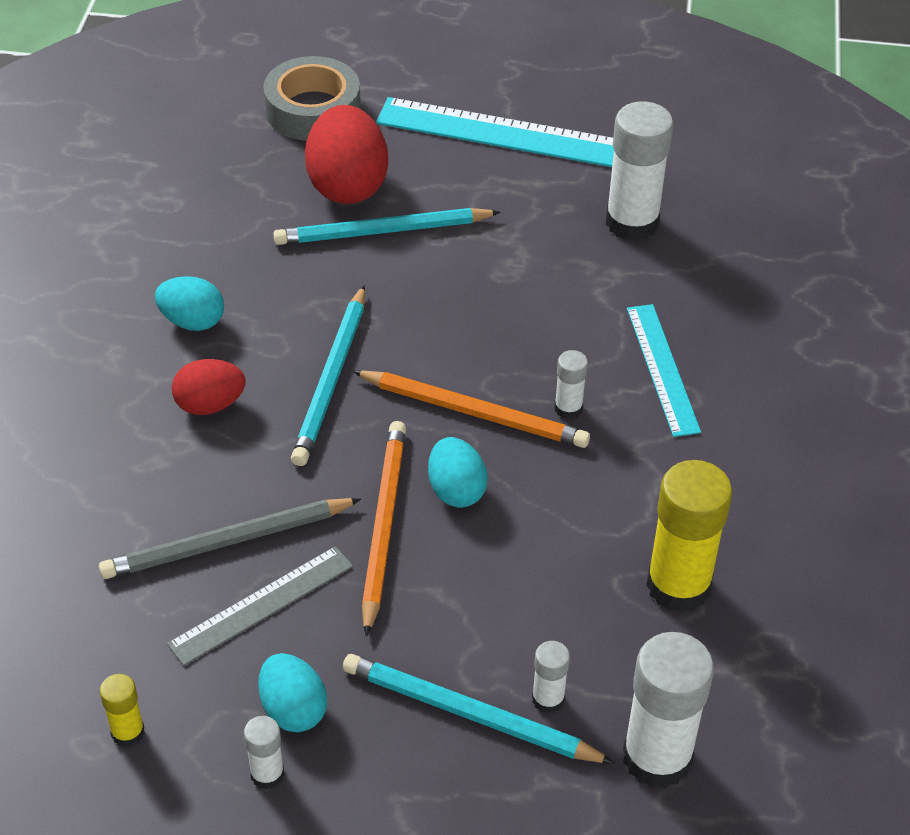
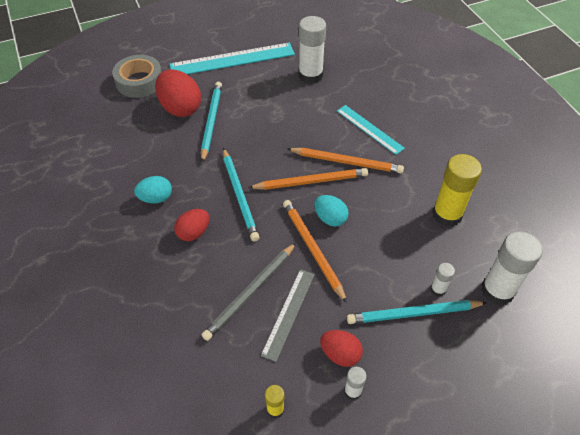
camera: 30 degrees left, 5 degrees up
turquoise egg [258,653,327,732] -> red egg [320,330,363,367]
turquoise pencil [273,208,501,245] -> turquoise pencil turned 135 degrees clockwise [201,82,222,163]
white glue stick [554,350,588,419] -> orange pencil [288,148,404,173]

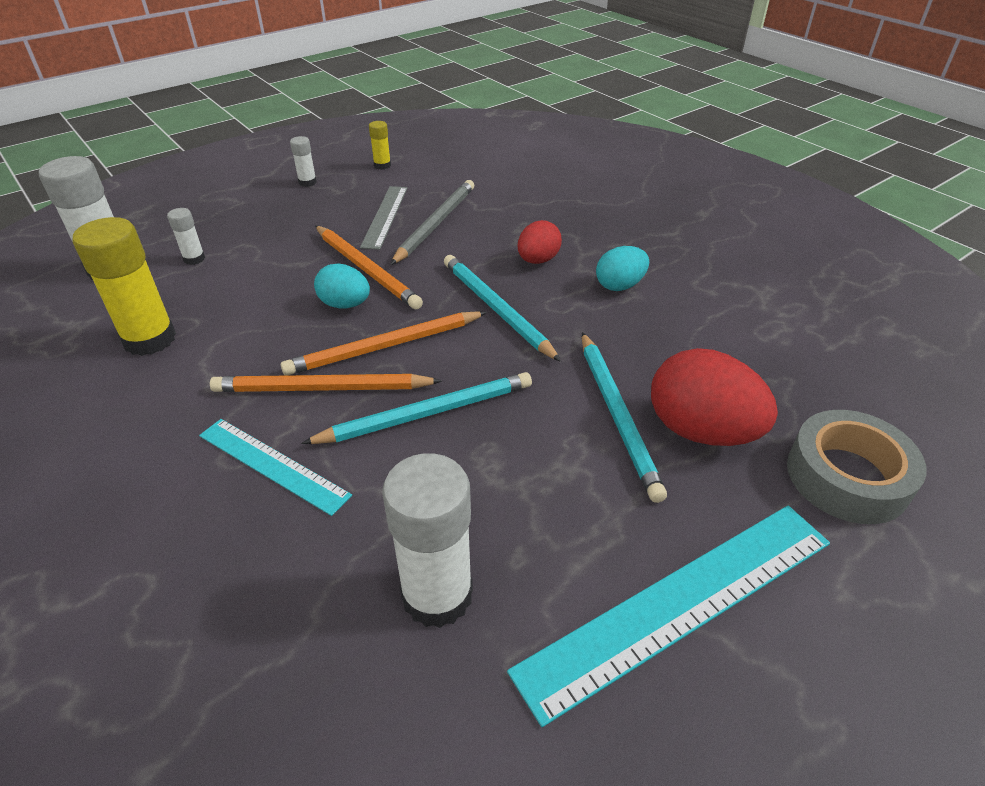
camera: 165 degrees right, 10 degrees down
red egg [320,330,363,367] -> none
turquoise pencil [347,300,487,324] -> turquoise pencil moved to [301,372,532,444]

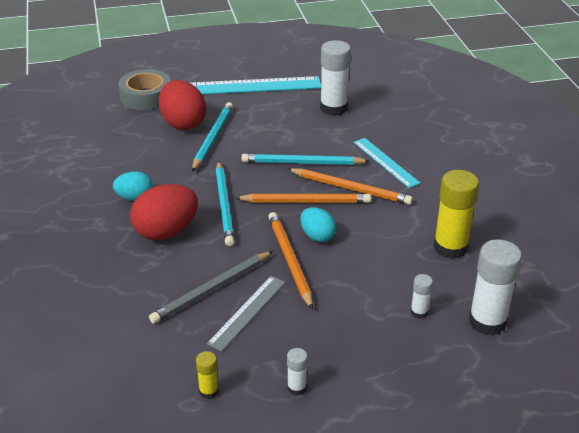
camera: 155 degrees left, 5 degrees down
red egg [518,220,562,264] -> red egg [130,184,198,240], size x1.69

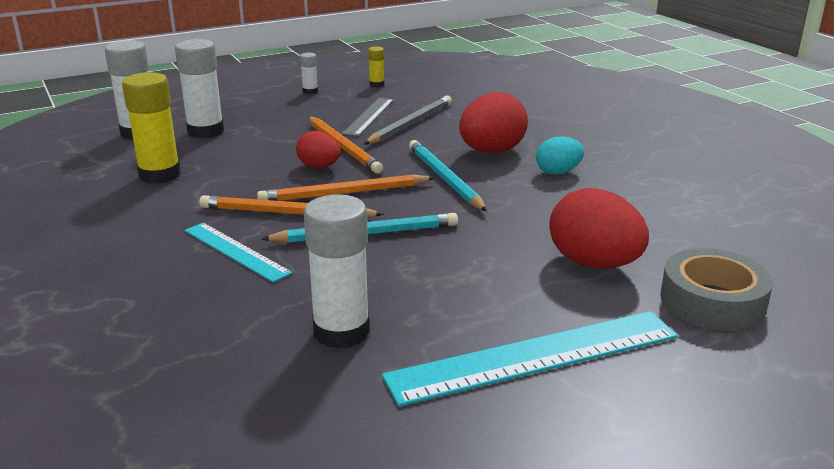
camera: 165 degrees right, 10 degrees down
turquoise pencil [192,102,233,172] -> none
turquoise egg [300,207,336,242] -> red egg [296,131,341,168]
white glue stick [410,274,433,319] -> white glue stick [175,39,224,139], size x2.08

